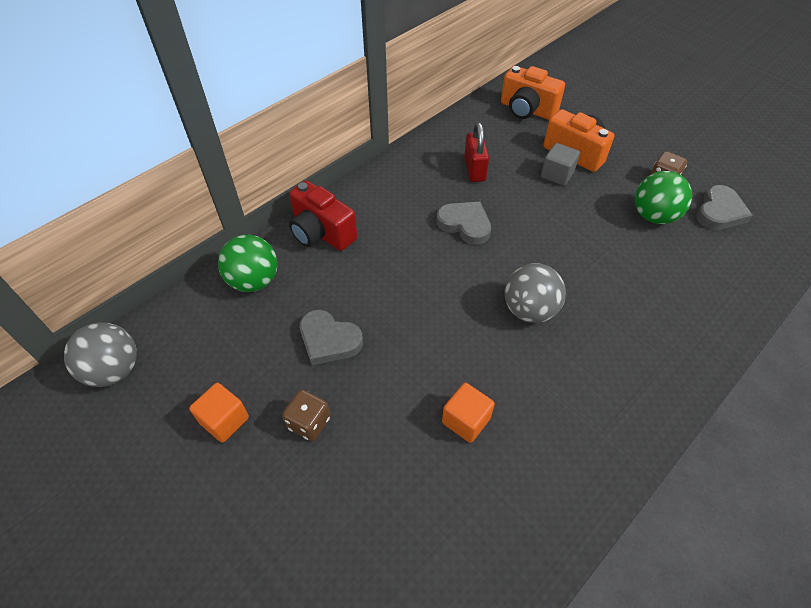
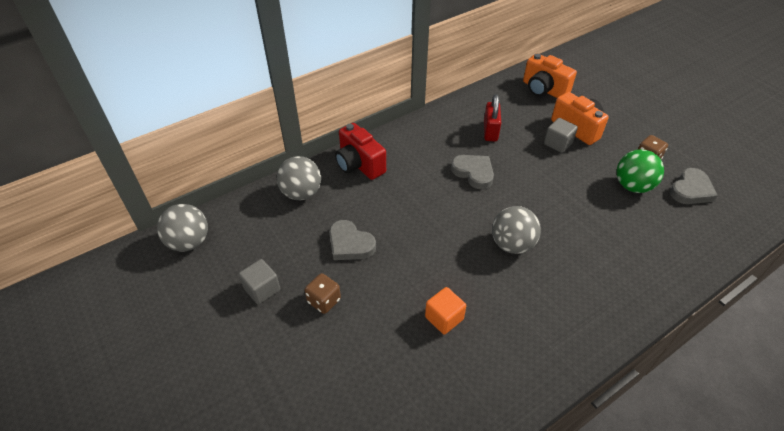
camera: 10 degrees right, 5 degrees down
orange cube [189,383,249,443] -> grey cube [239,259,280,304]
green ball [218,235,278,292] -> grey ball [277,156,321,200]

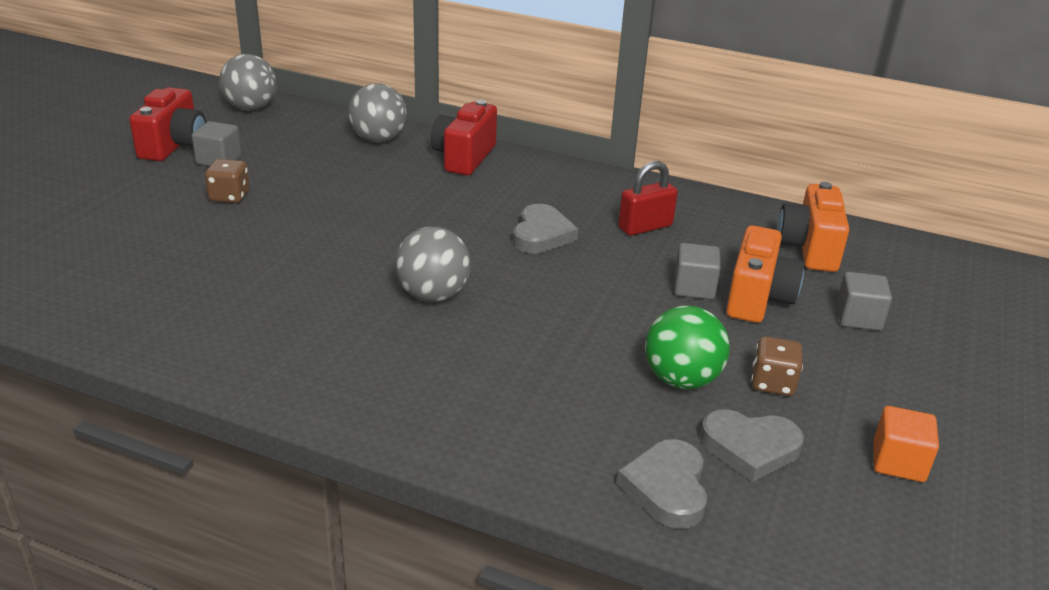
camera: 55 degrees right, 15 degrees down
grey heart [329,220,376,260] -> grey heart moved to [617,439,707,529]
orange cube [425,287,466,335] -> orange cube moved to [873,406,939,482]
none -> red camera [129,87,206,161]
none -> grey cube [836,272,892,331]

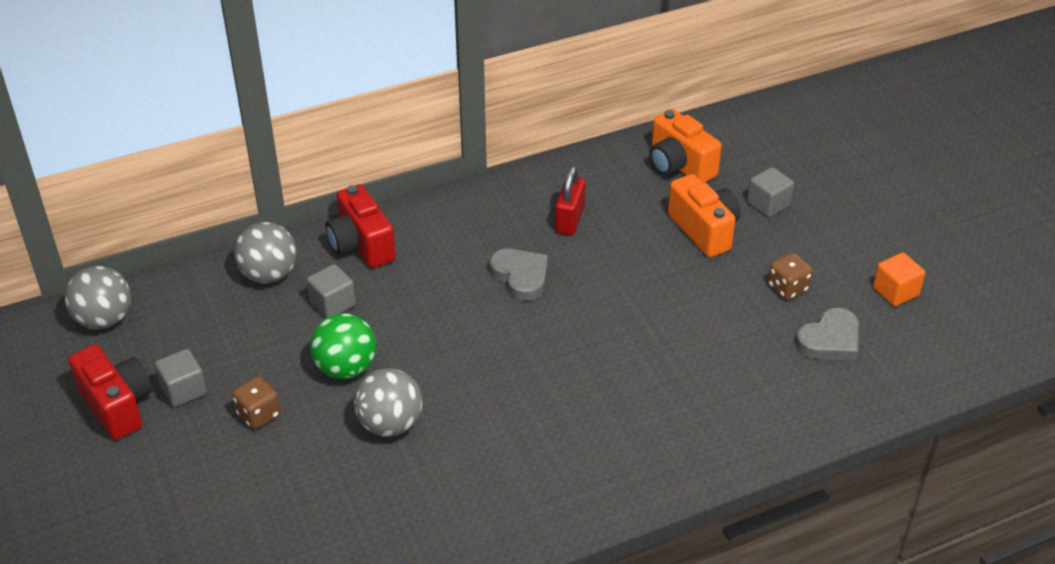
camera: 45 degrees left, 10 degrees up
grey ball [395,227,471,302] -> grey ball moved to [354,368,422,437]
grey heart [617,439,707,529] -> none
green ball [645,306,730,389] -> green ball moved to [310,313,376,379]
grey cube [674,243,721,300] -> grey cube moved to [307,264,356,318]

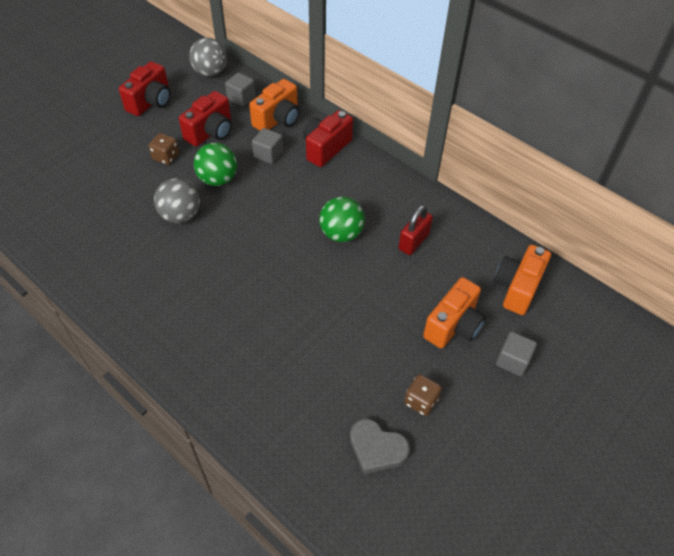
camera: 65 degrees right, 10 degrees up
grey cube [155,349,207,407] -> grey cube moved to [225,73,256,107]
grey ball [234,222,297,283] -> orange camera [249,79,300,131]
grey heart [490,249,548,301] -> green ball [319,197,365,242]
red padlock [555,166,586,235] -> red padlock turned 45 degrees counterclockwise [399,205,433,255]
orange cube [873,252,925,306] -> none
none -> red camera [179,91,232,147]

